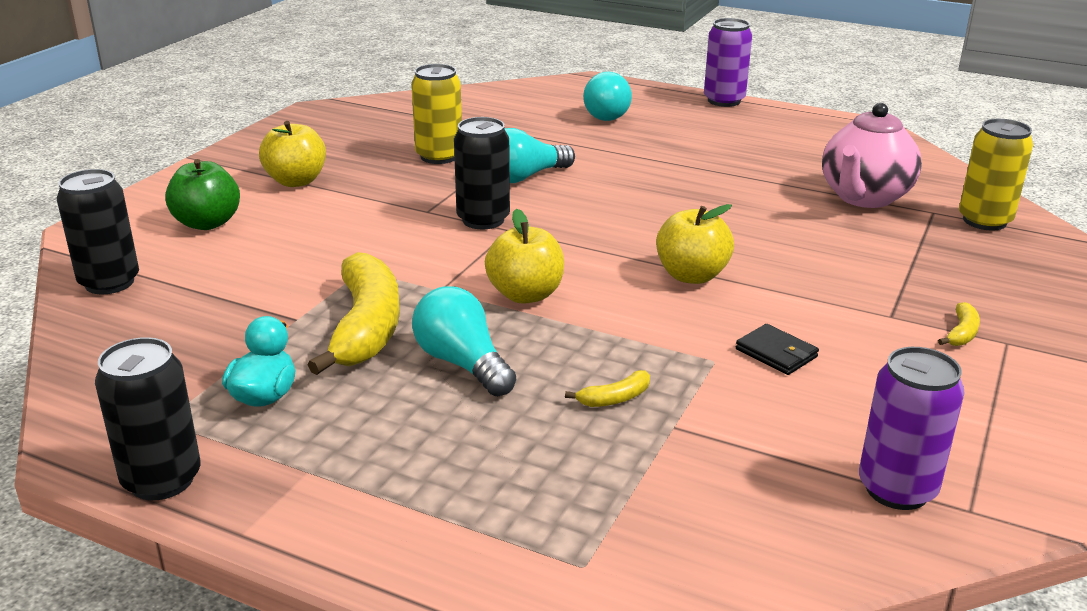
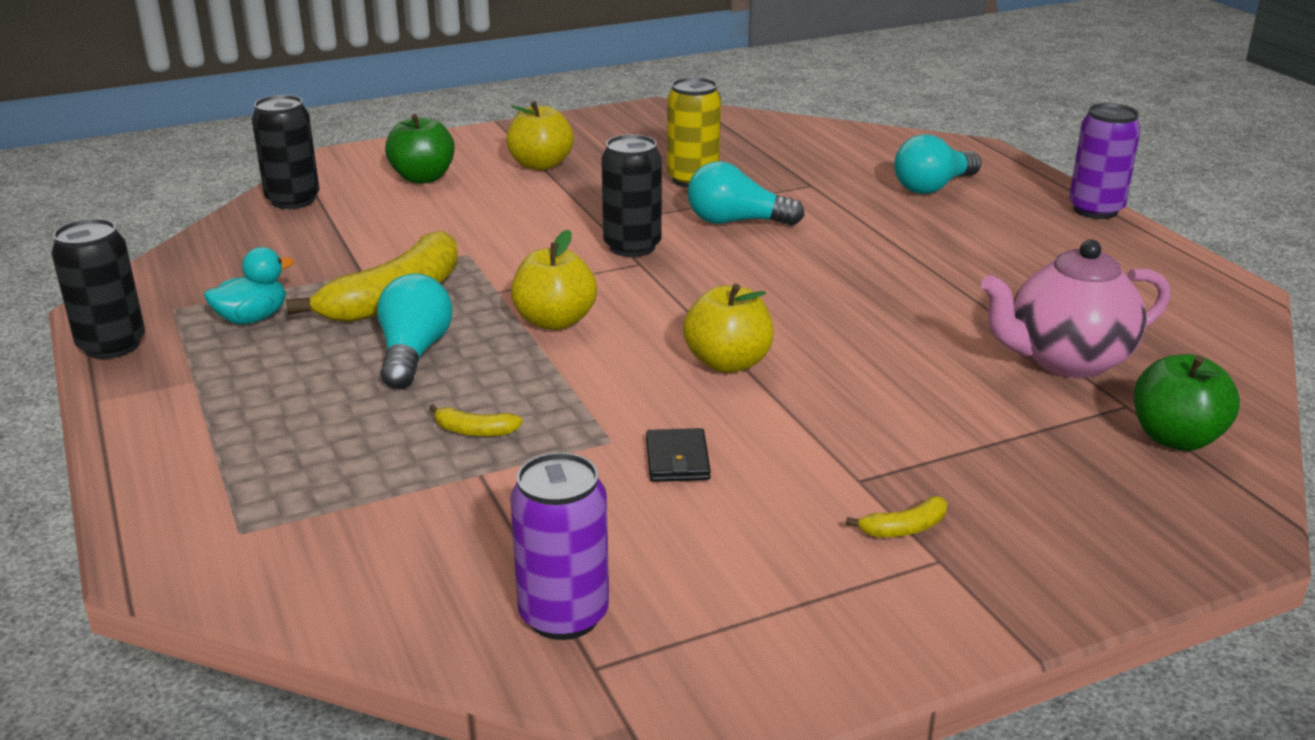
camera: 40 degrees right, 0 degrees up
yellow can [959,119,1033,230] -> green apple [1134,354,1240,451]

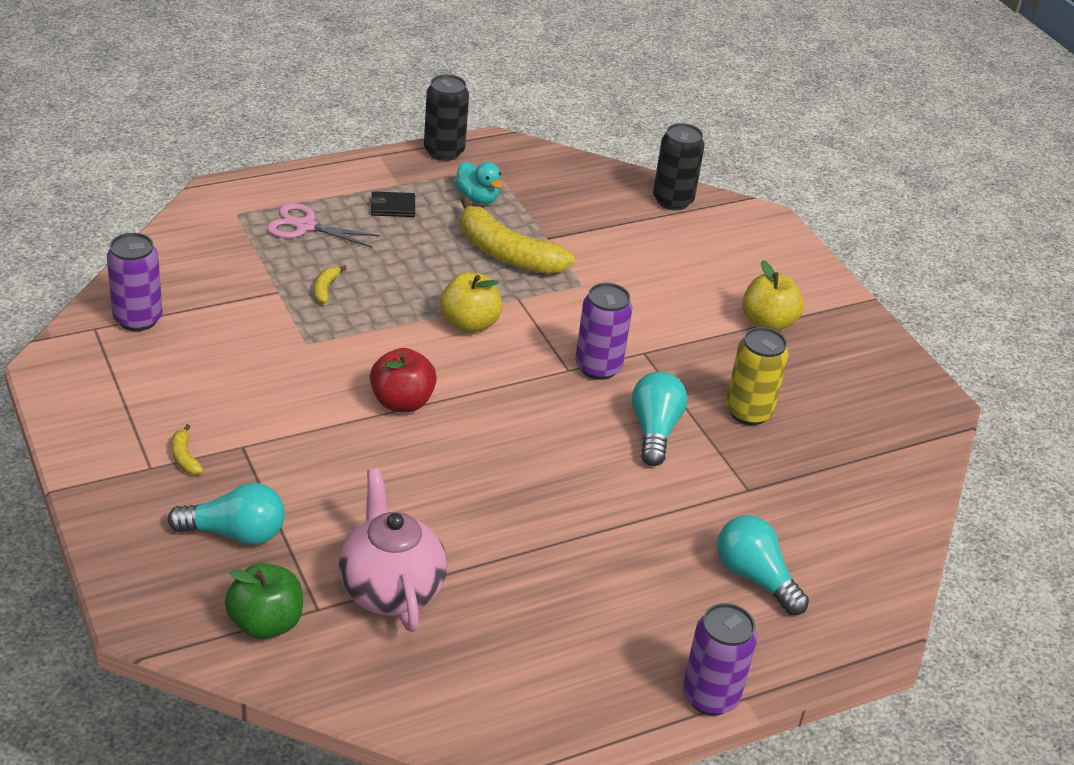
camera: 85 degrees right, 10 degrees up
turquoise light bulb [377,273,453,389] -> turquoise light bulb moved to [168,483,285,545]
green apple [385,114,455,184] -> none
black can [601,134,662,257] -> purple can [575,283,633,380]
black wallet [646,428,711,482] -> black wallet moved to [370,191,415,217]
yellow apple [683,284,774,373] -> red apple [370,348,437,412]
none -> pink scissors [267,203,380,248]

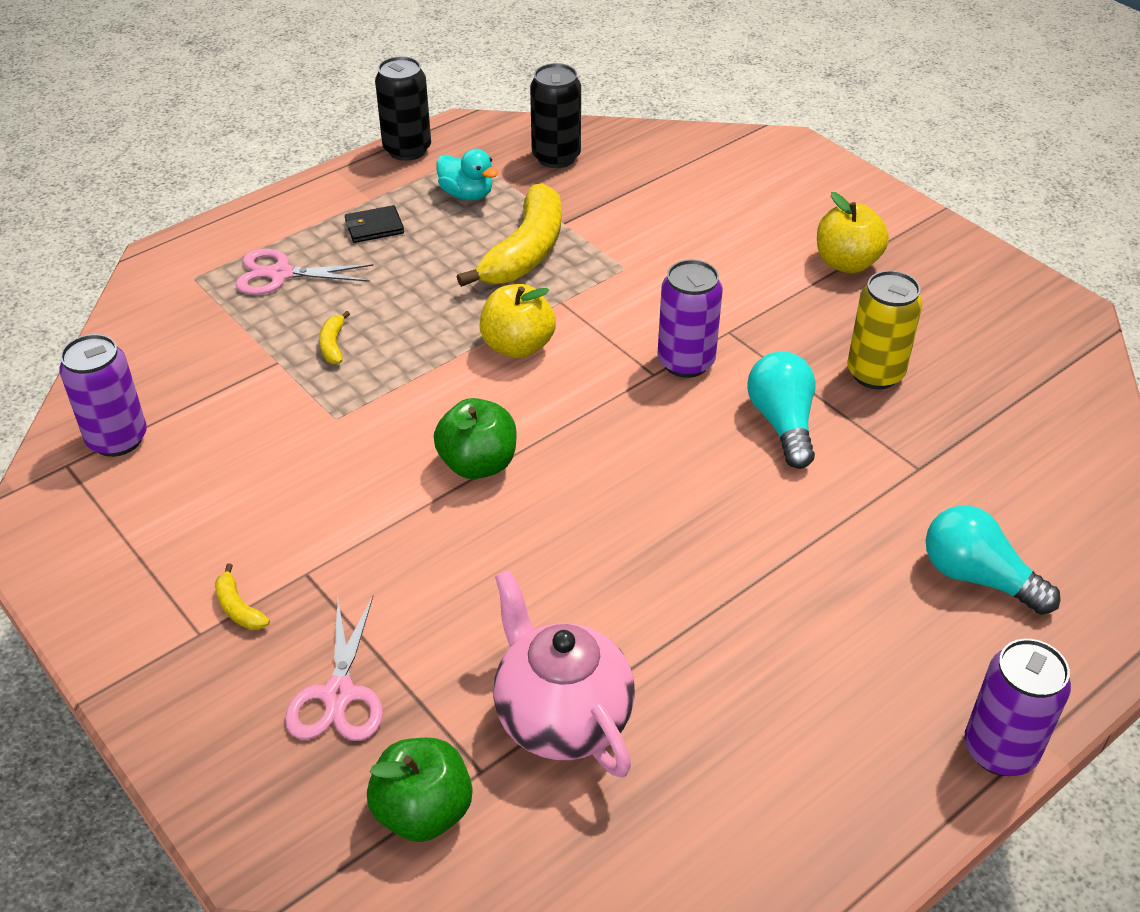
camera: 10 degrees left, 5 degrees up
turquoise light bulb [168,483,285,545] -> pink scissors [285,596,383,741]
red apple [370,348,437,412] -> green apple [434,398,517,479]
yellow banana [460,197,575,274] -> yellow banana turned 90 degrees counterclockwise [457,183,561,287]
black can [653,123,705,210] -> black can moved to [530,63,581,168]

